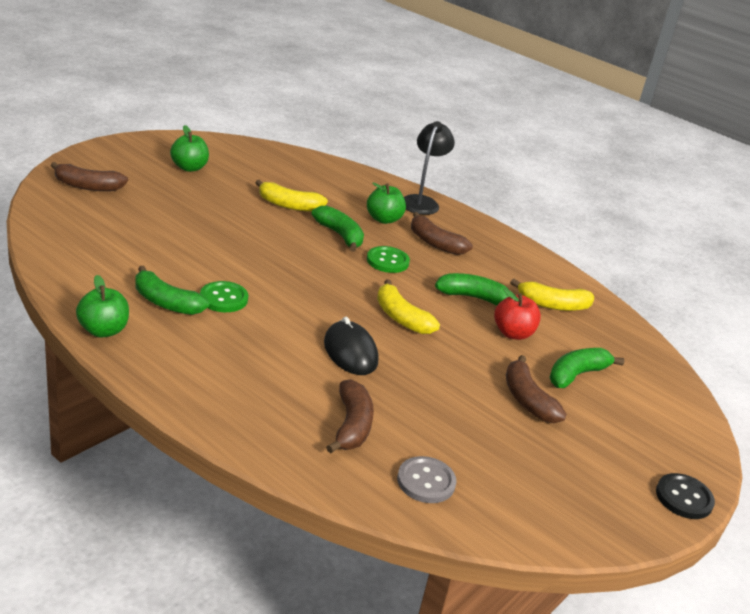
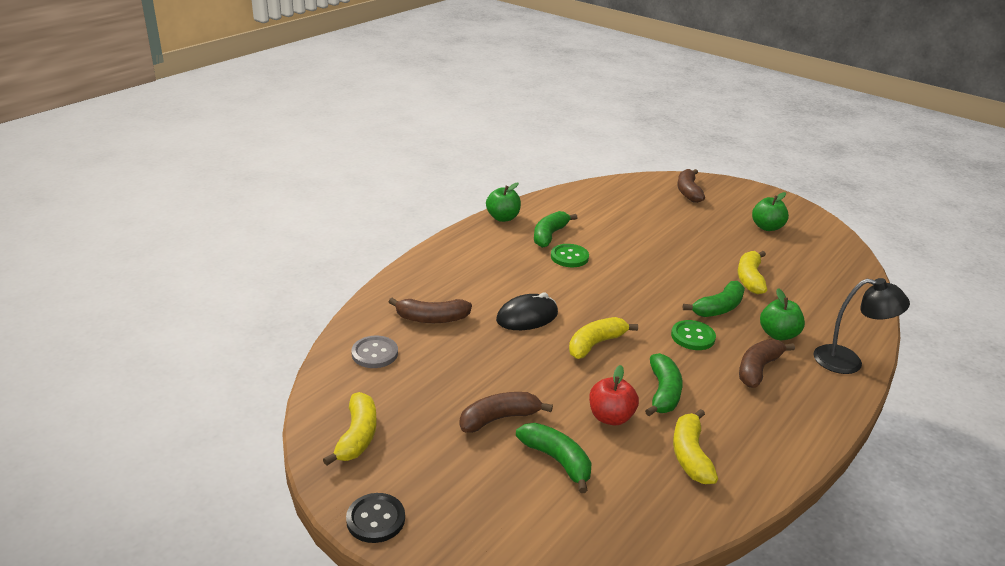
camera: 90 degrees right, 0 degrees up
none -> yellow banana [323,392,377,466]

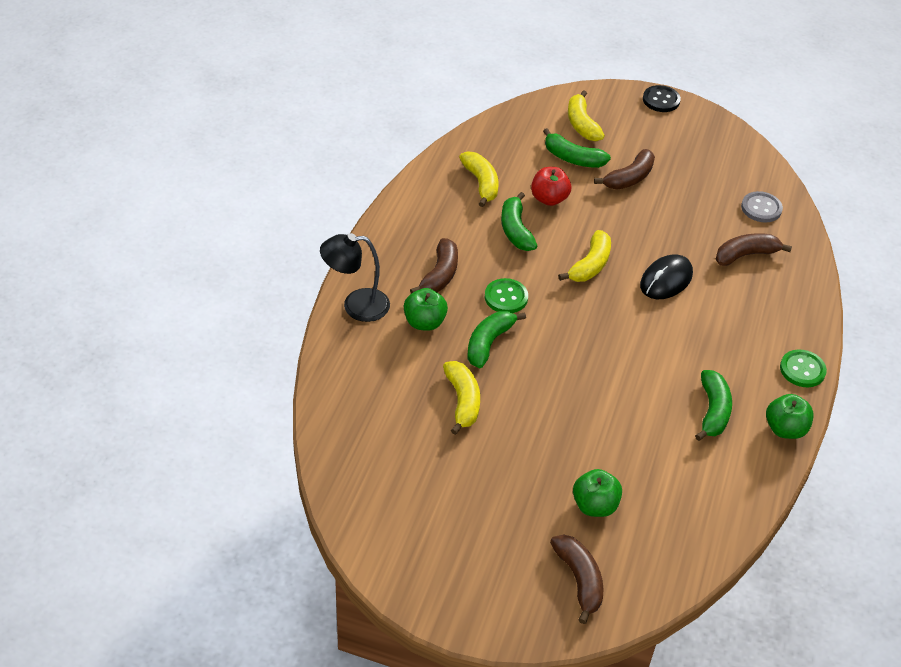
camera: 160 degrees right, 15 degrees up
yellow banana [323,392,377,466] -> yellow banana moved to [568,90,605,141]
green button [551,244,589,267] -> green button moved to [780,349,827,387]
green apple [752,192,789,231] -> green apple moved to [573,469,622,517]

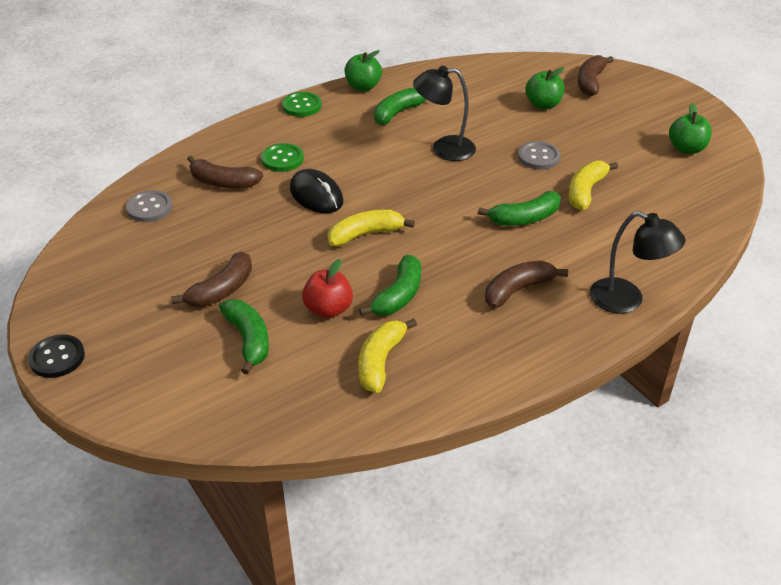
camera: 140 degrees left, 5 degrees down
green apple [404,288,448,331] -> green apple moved to [669,103,712,154]
green button [485,278,528,313] -> green button moved to [261,143,304,172]
yellow banana [568,90,605,141] -> none
brown banana [594,149,655,190] -> brown banana turned 135 degrees clockwise [171,251,252,307]
black mouse [640,254,693,299] -> black mouse turned 60 degrees clockwise [290,169,344,213]
none -> black lamp [413,66,476,161]
none -> grey button [518,141,561,170]

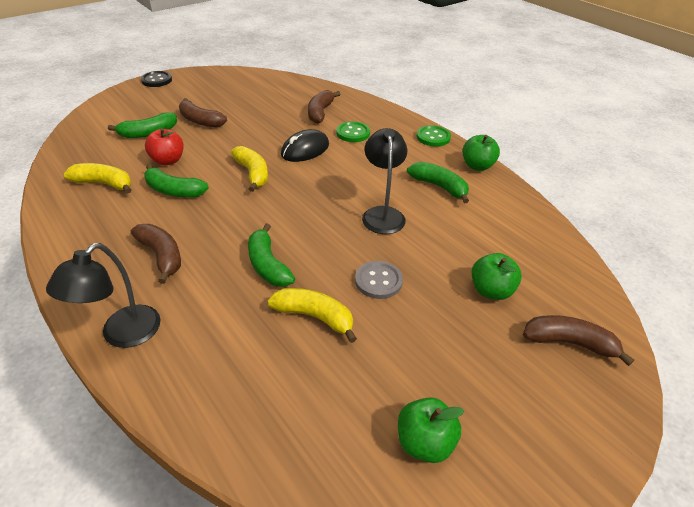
camera: 85 degrees right, 0 degrees up
grey button [126,190,173,222] -> none

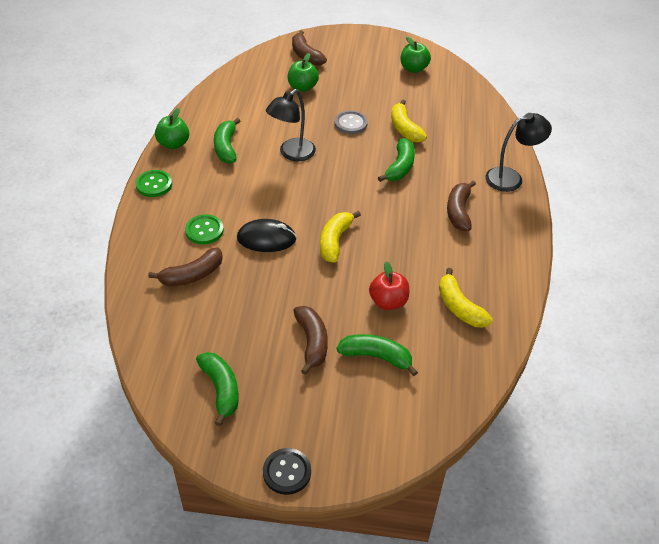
camera: 135 degrees left, 5 degrees up
green banana [144,164,209,197] -> green banana moved to [196,352,239,426]

